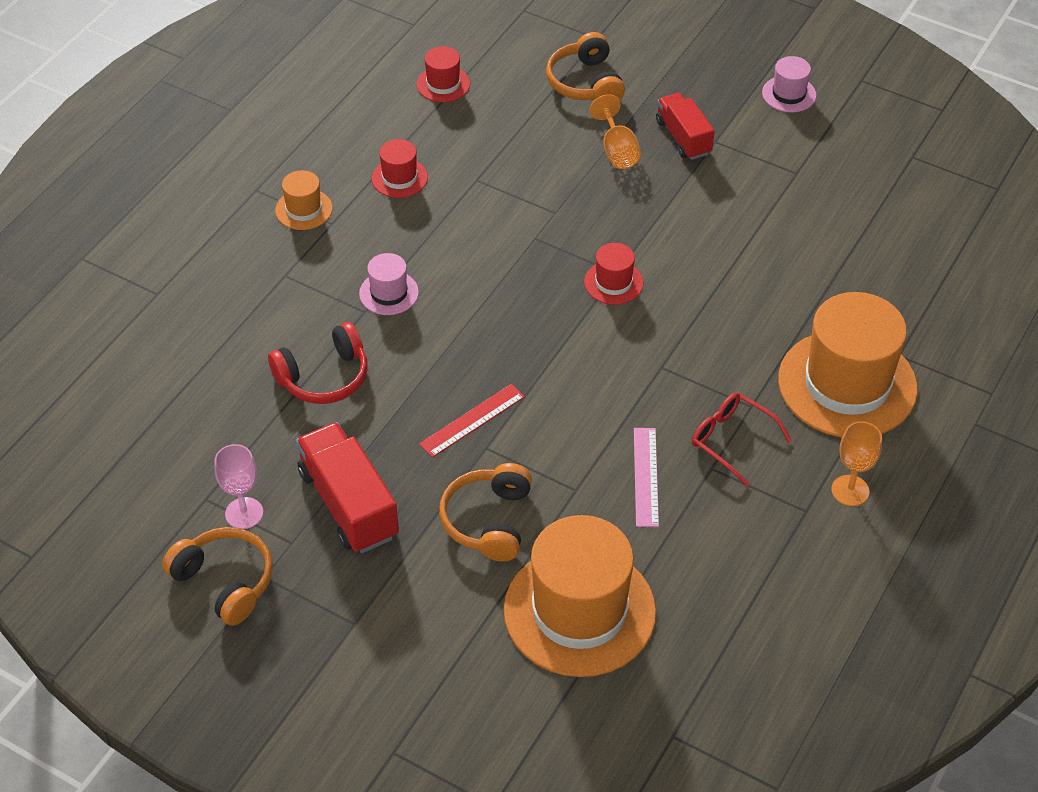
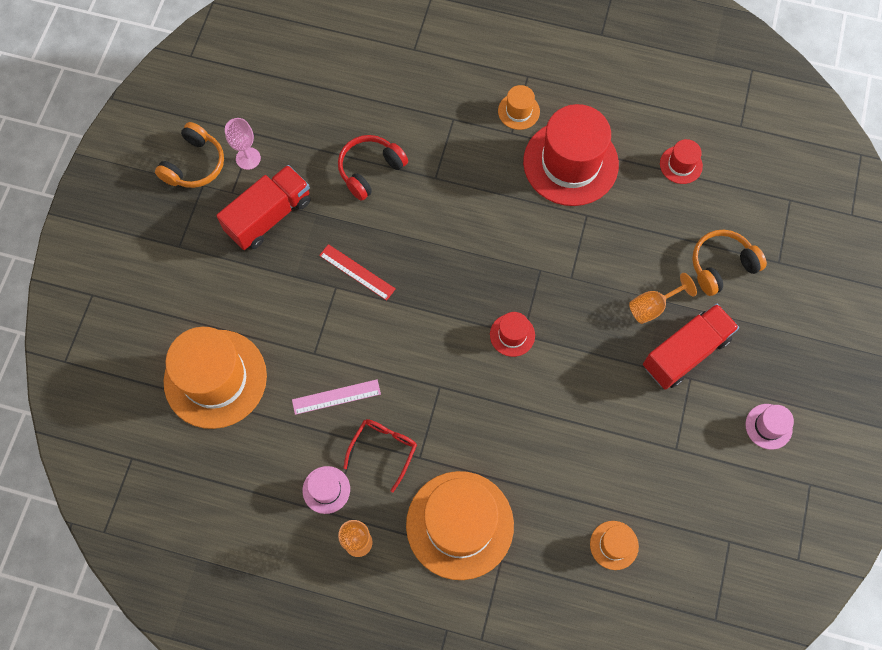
camera: 75 degrees right, 20 degrees up
red headphones [268,322,368,404] -> red headphones turned 90 degrees clockwise [338,135,408,201]
pink hat [359,253,419,315] -> pink hat moved to [303,466,350,514]
red hat [372,139,428,198] -> red hat [523,104,619,206], size x2.23
orange headphones [439,463,532,562] -> none
red truck [656,93,714,160] -> red truck [643,304,739,390], size x1.54
none -> orange hat [590,521,639,570]

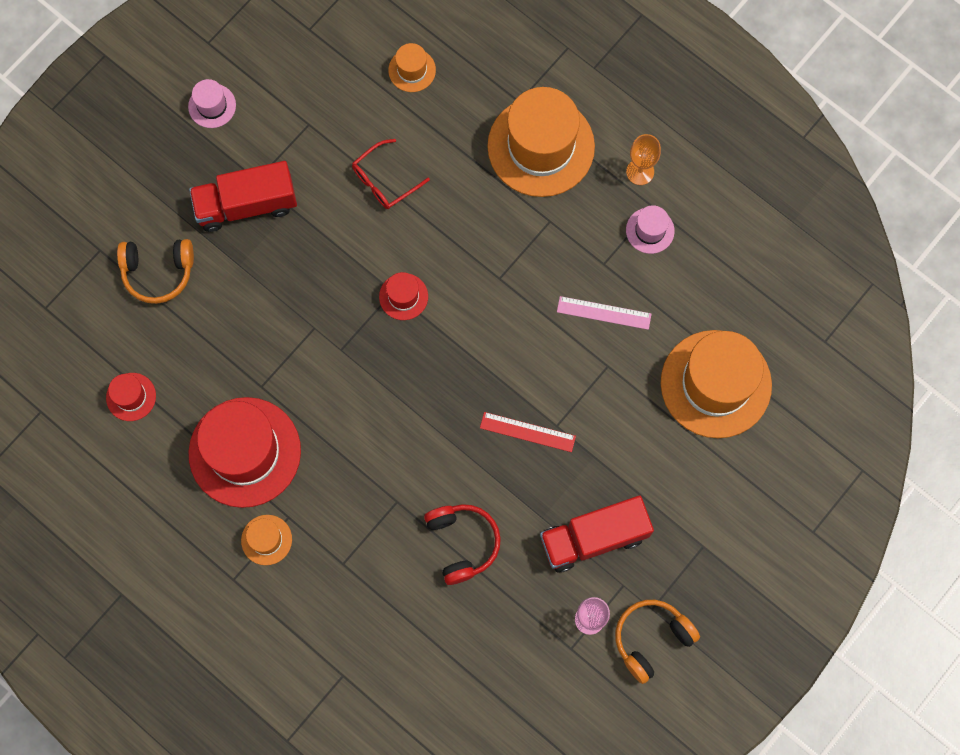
camera: 155 degrees left, 5 degrees up
red ruler [319,244,396,301] -> red ruler turned 45 degrees counterclockwise [480,412,576,452]
red headphones [338,135,408,201] -> red headphones turned 90 degrees counterclockwise [424,504,501,585]
red glasses [343,419,417,492] -> red glasses moved to [352,139,430,209]
orange goblet [629,273,697,324] -> none

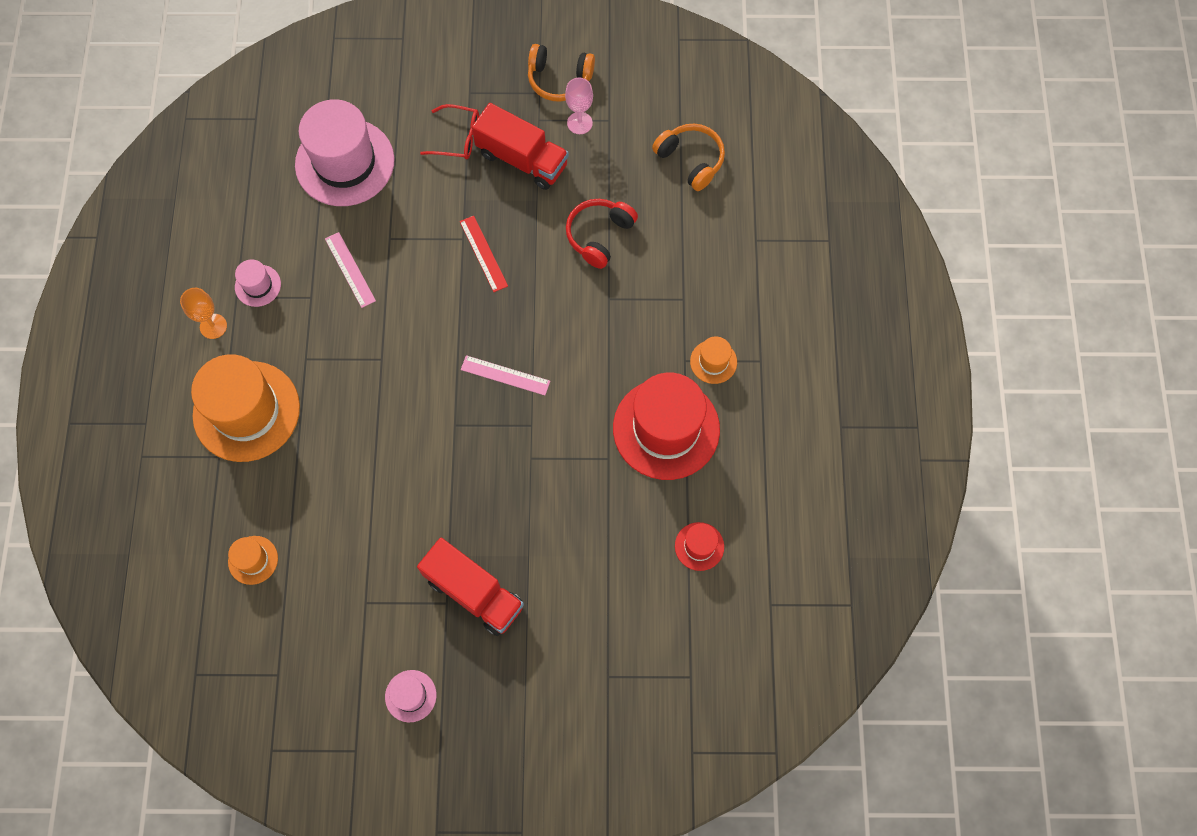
camera: 130 degrees left, 5 degrees down
orange headphones [117,239,194,304] -> orange headphones moved to [652,124,725,191]
red glasses [352,139,430,209] -> red glasses moved to [420,104,479,159]
red hat [379,272,428,320] -> none
orange hat [661,330,772,438] -> pink hat [295,99,395,206]
none -> pink ruler [461,355,550,395]

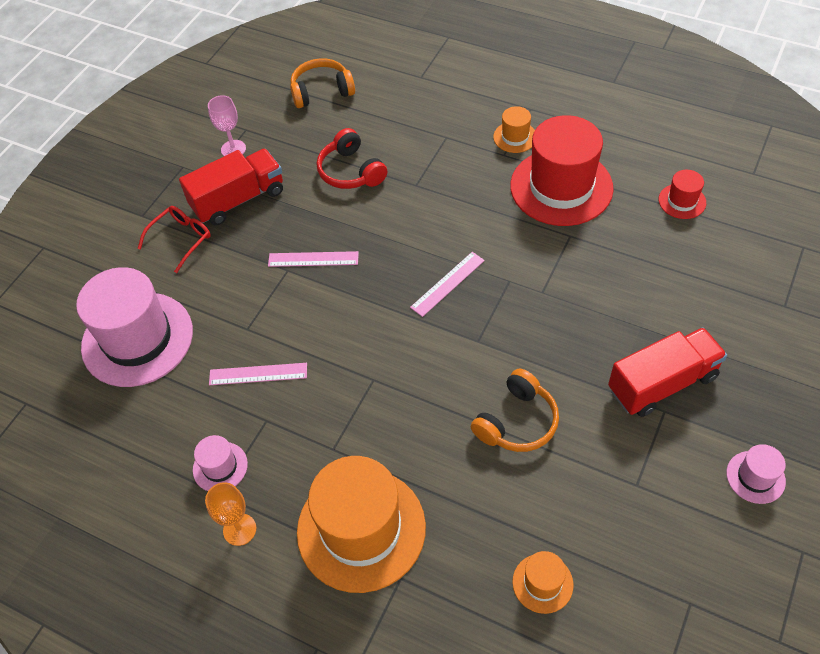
camera: 60 degrees left, 15 degrees down
red ruler [460,216,508,292] -> pink ruler [268,251,359,267]
orange headphones [528,44,595,102] -> orange headphones moved to [471,368,559,452]

